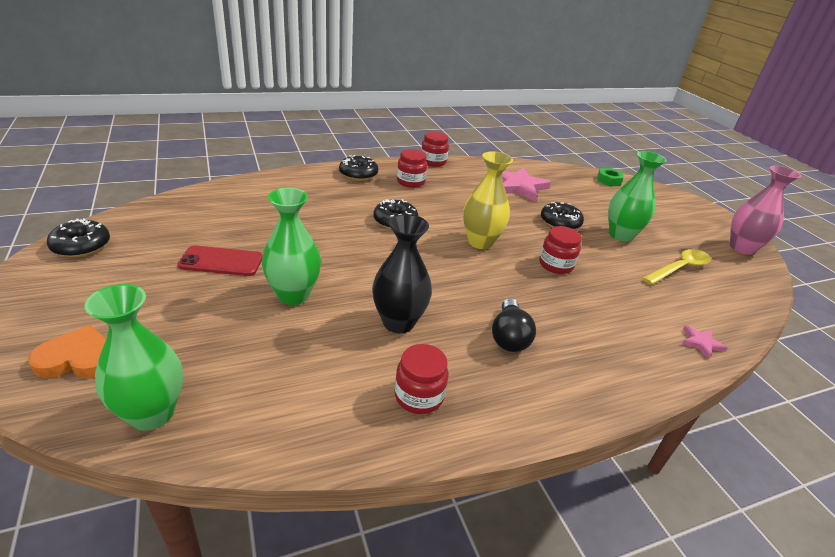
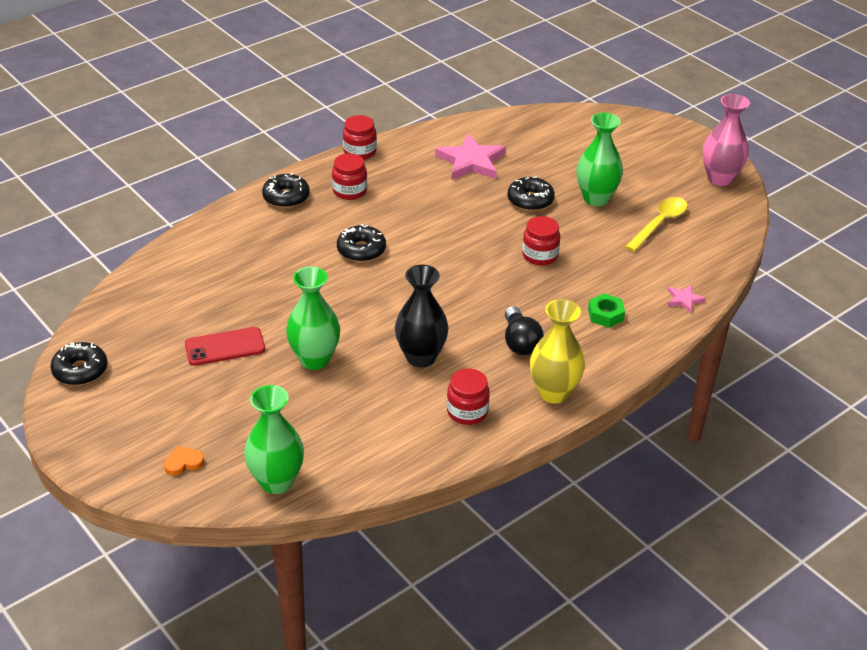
camera: 15 degrees left, 5 degrees up
orange heart [28,325,106,378] -> orange heart [164,445,205,476], size x0.62
yellow vase [463,151,513,249] -> yellow vase moved to [530,299,585,404]
green nut [597,168,624,187] -> green nut moved to [588,293,625,328]

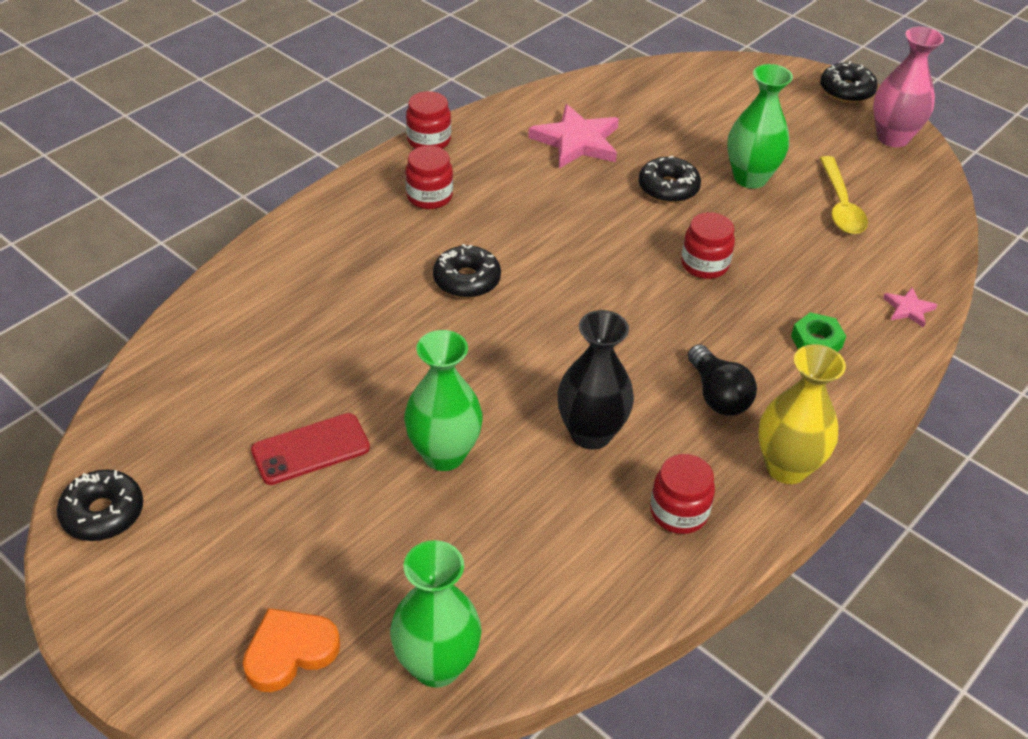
camera: 10 degrees left, 5 degrees up
orange heart [164,445,205,476] -> orange heart [243,608,340,692], size x1.62
black donut [262,173,310,208] -> black donut moved to [820,61,878,103]
yellow spoon [625,197,687,252] -> yellow spoon turned 150 degrees clockwise [820,156,868,234]

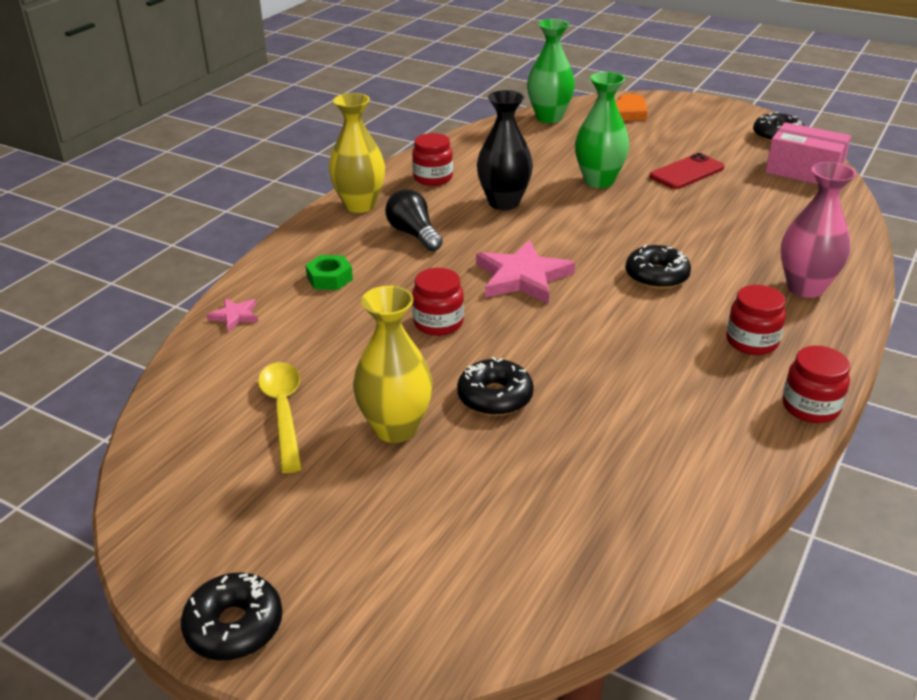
camera: 170 degrees right, 10 degrees down
pink star [528,104,619,169] -> pink star moved to [476,240,575,304]
green vase [727,64,793,189] -> yellow vase [353,286,433,443]
pink vase [873,26,944,147] -> pink vase moved to [781,162,856,298]
none -> pink box [765,122,851,184]

